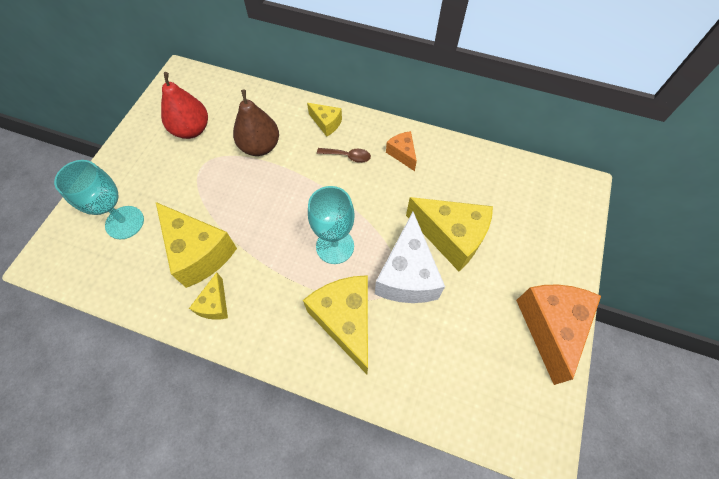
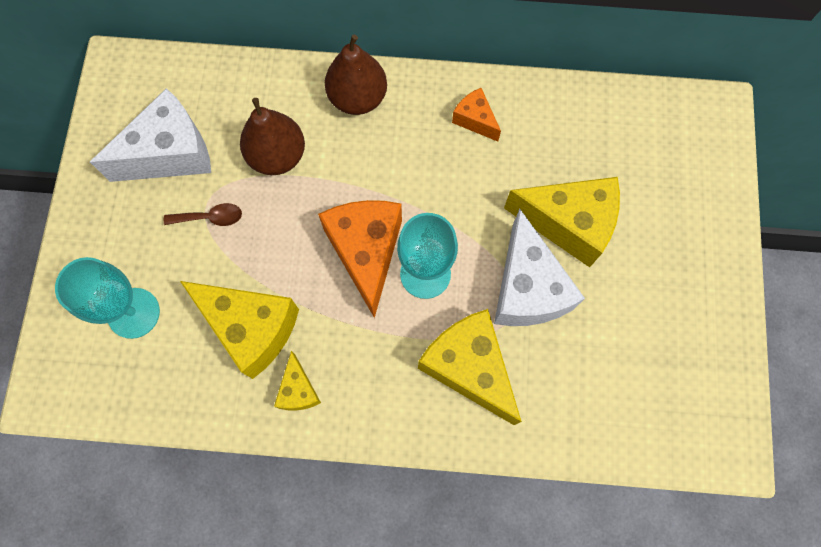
camera: 15 degrees left, 10 degrees up
red pear [161,72,208,139] -> white cheese [90,88,211,182]
yellow cheese [307,103,342,137] -> brown pear [325,34,387,115]
brown spoon [317,148,371,163] -> brown spoon moved to [164,203,242,226]
orange cheese [516,285,601,385] -> orange cheese moved to [318,200,402,318]

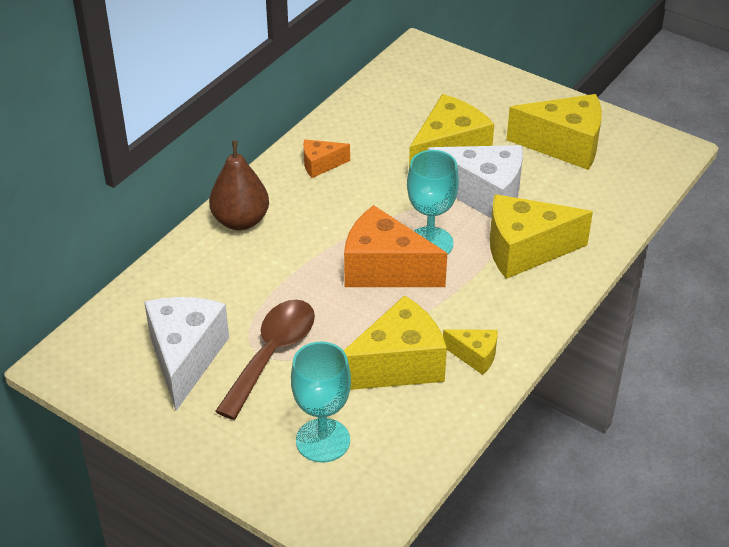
camera: 60 degrees left, 30 degrees down
brown spoon [164,203,242,226] -> brown spoon [215,300,315,420], size x1.98
brown pear [240,98,305,175] -> none
none -> yellow cheese [507,94,602,170]

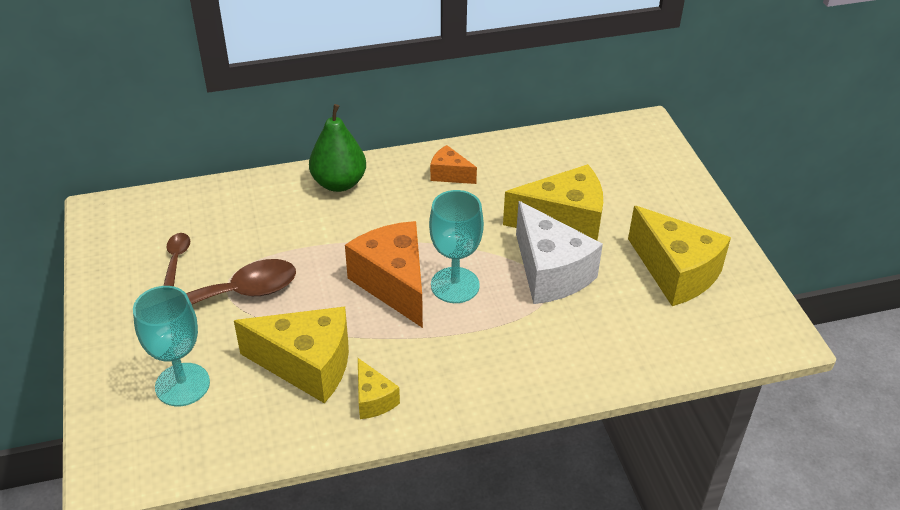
camera: 40 degrees right, 0 degrees up
white cheese [144,297,229,411] -> brown spoon [163,233,190,286]
brown pear [209,140,269,230] -> green pear [309,104,366,192]
yellow cheese [490,194,593,279] -> none

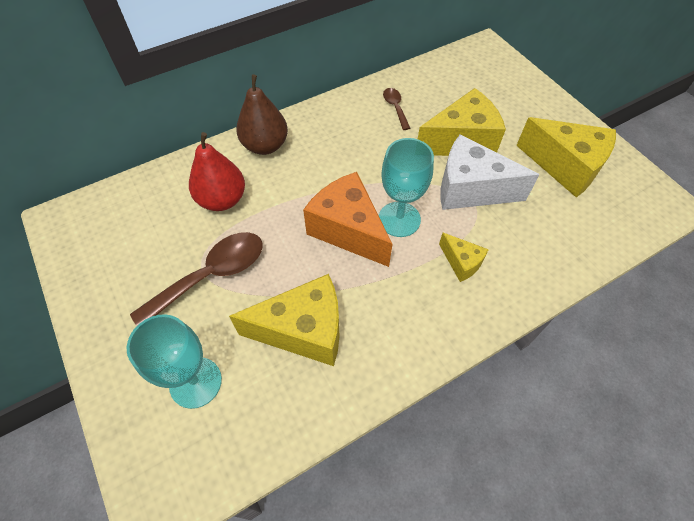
camera: 15 degrees left, 15 degrees up
brown spoon [163,233,190,286] -> brown spoon moved to [383,88,410,130]
green pear [309,104,366,192] -> brown pear [236,74,288,155]
yellow cheese [358,358,400,419] -> yellow cheese moved to [439,233,489,282]
orange cheese [430,145,477,184] -> none
white cheese [516,201,603,304] -> white cheese turned 150 degrees clockwise [440,135,539,210]
none -> red pear [189,132,245,211]

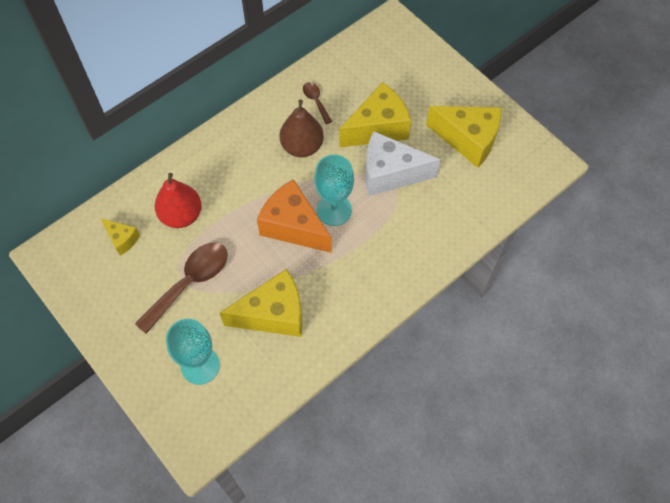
camera: 10 degrees left, 5 degrees up
brown pear [236,74,288,155] -> brown pear moved to [280,100,324,157]
yellow cheese [439,233,489,282] -> yellow cheese moved to [101,219,140,256]

